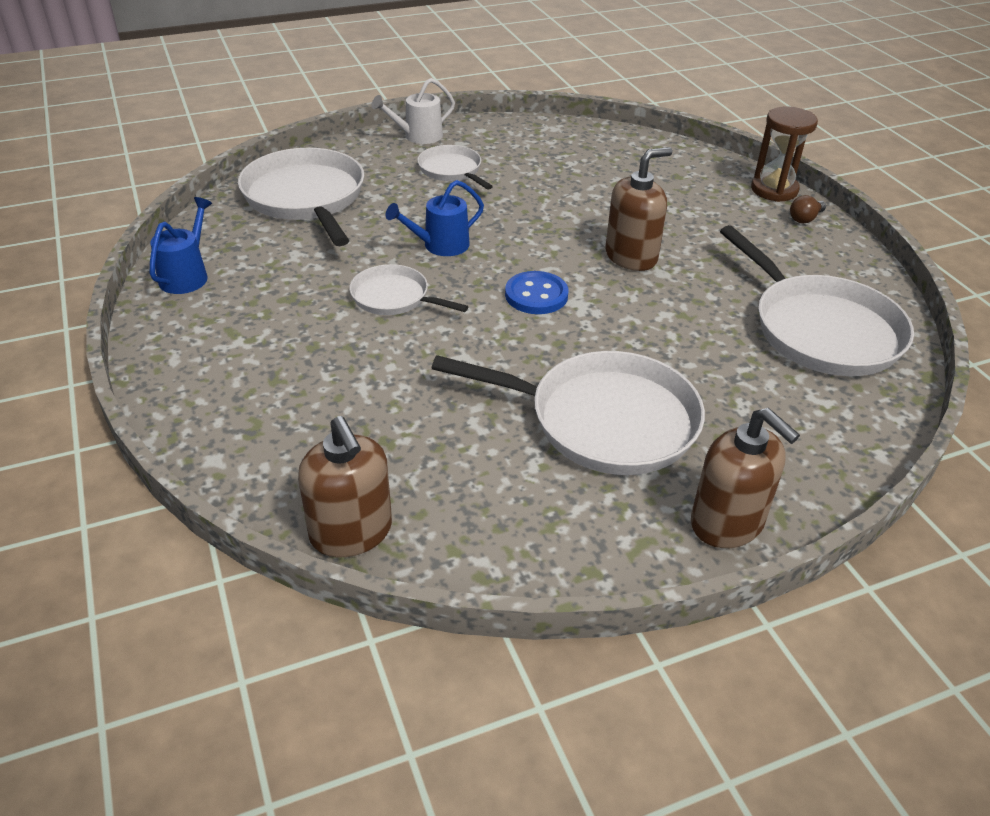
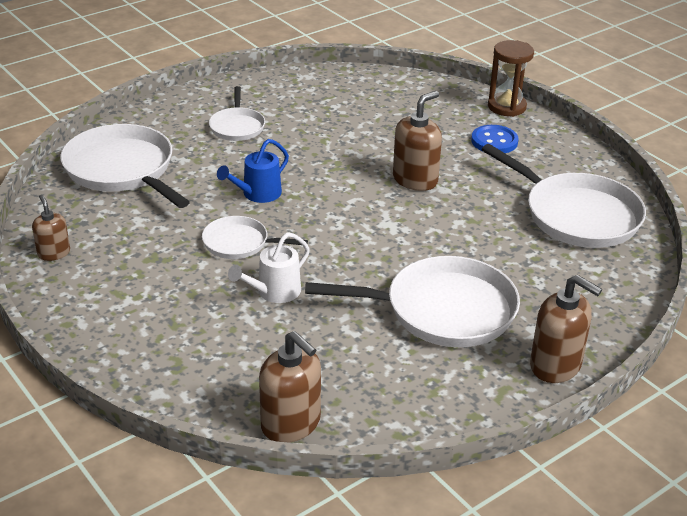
camera: 15 degrees left, 5 degrees down
blue watering can [150,197,212,294] -> brown soap dispenser [32,195,70,261]
white watering can [371,78,455,144] -> white watering can moved to [228,233,310,303]
white pan [417,145,493,190] -> white pan turned 135 degrees counterclockwise [209,86,265,141]
blue button [505,271,569,314] -> blue button moved to [471,125,519,153]
brown light bulb [790,195,826,223] -> none

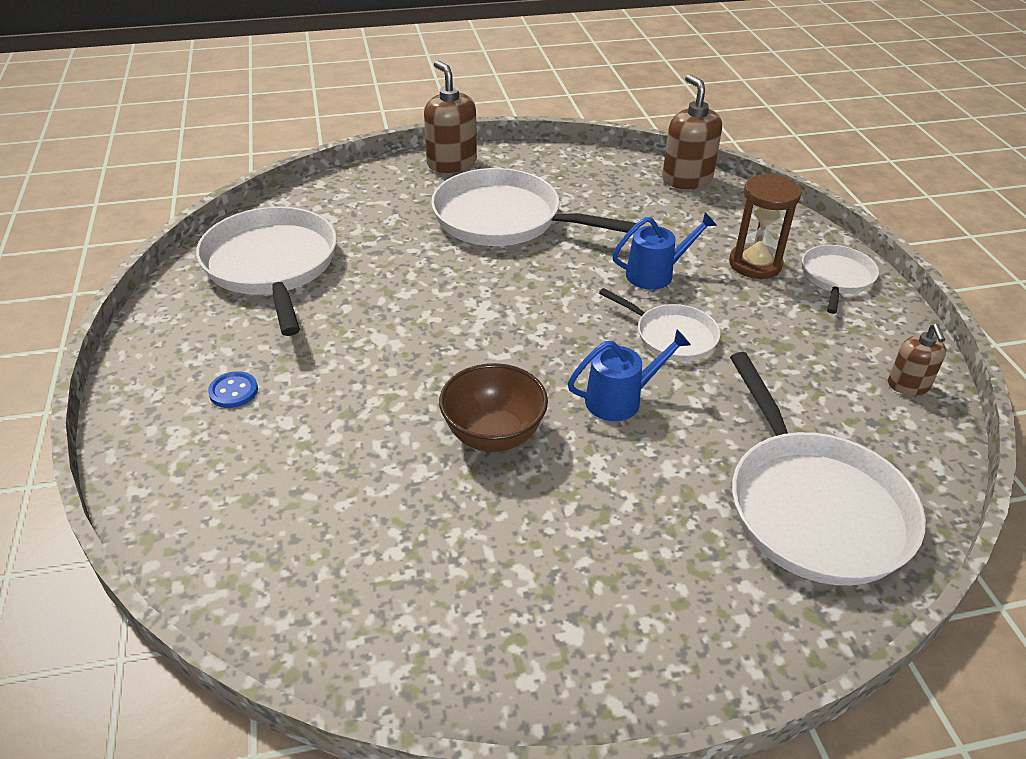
camera: 155 degrees left, 5 degrees up
white pan [209,86,265,141] -> white pan moved to [802,245,879,314]
white watering can [228,233,310,303] -> blue watering can [612,212,717,290]
brown soap dispenser [393,91,442,191] -> none
blue button [471,125,519,153] -> blue button [208,371,258,408], size x0.66
brown hourglass [488,40,534,117] -> brown hourglass moved to [729,174,802,279]
none -> brown bowl [439,363,548,452]

